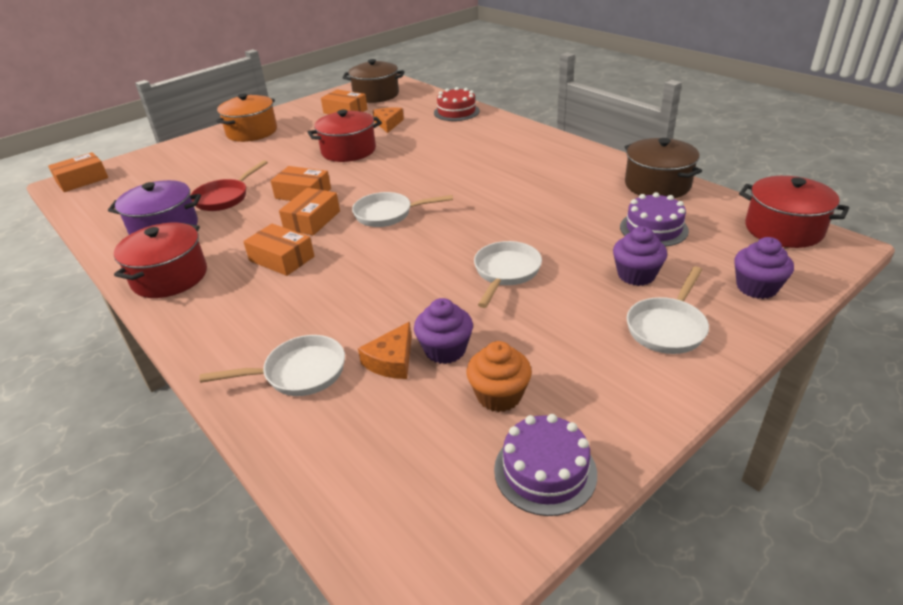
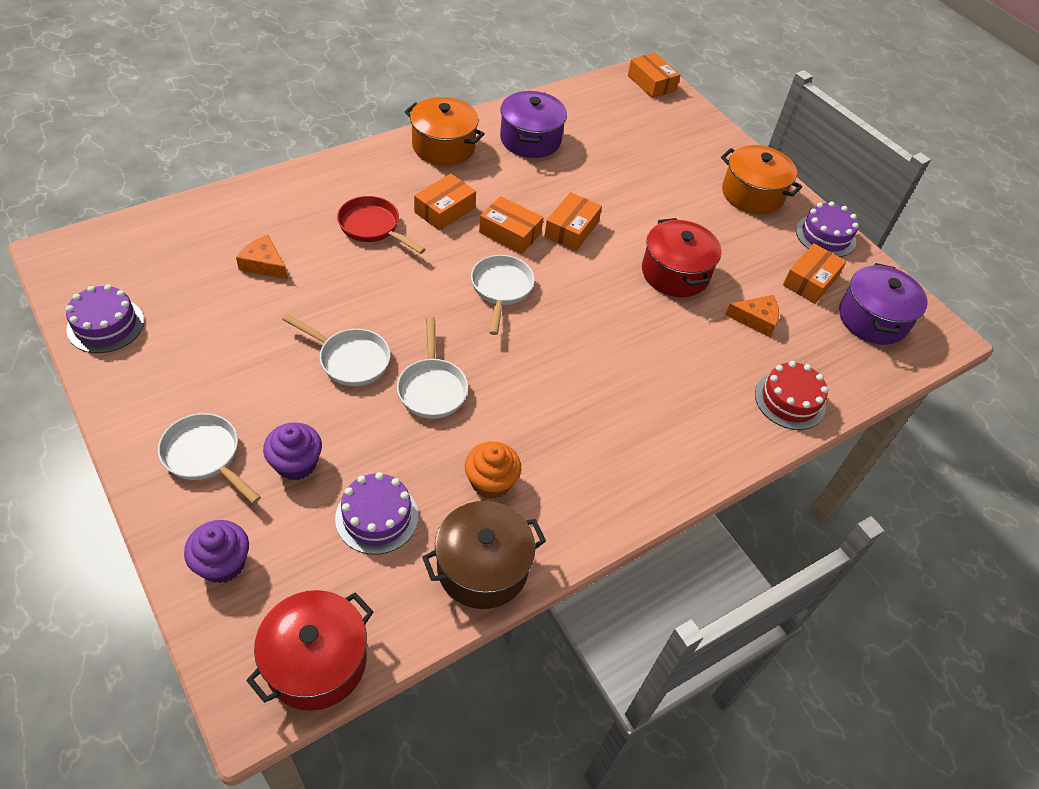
camera: 90 degrees right, 15 degrees up
red pot [114,223,207,298] -> orange pot [405,97,485,166]
red pan [191,160,268,211] -> red pan moved to [337,196,426,254]
white pan [200,335,345,396] -> white pan moved to [397,317,468,419]
brown pot [343,59,404,103] -> purple pot [839,263,928,345]
purple cupcake [414,298,473,364] -> none
orange cupcake [467,341,532,412] -> orange cupcake moved to [465,442,521,499]
none -> purple cake [796,202,859,257]

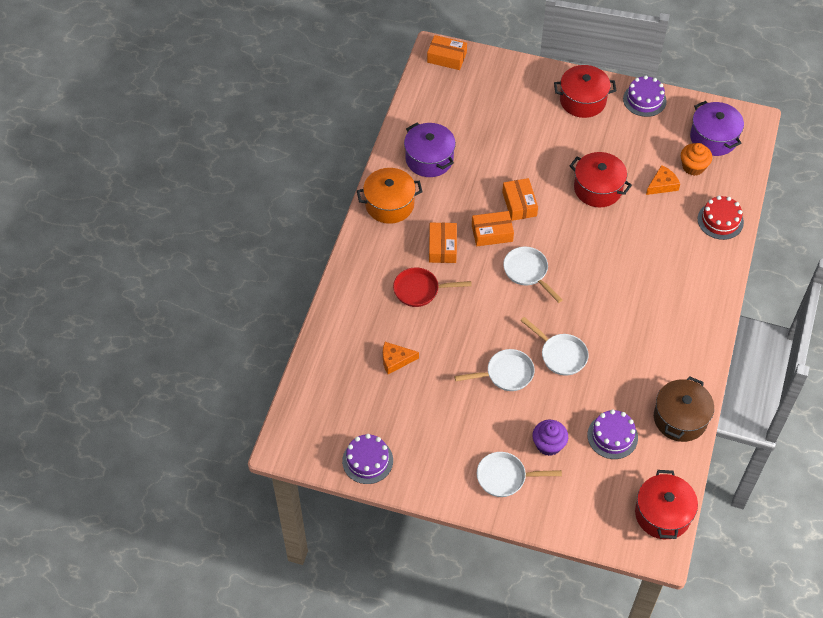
camera: 35 degrees left, 5 degrees up
purple cupcake [184,520,249,583] -> none
orange cupcake [465,442,521,499] -> orange cupcake moved to [681,143,712,176]
orange pot [721,145,802,214] -> red pot [554,65,616,118]
orange box [783,243,846,304] -> none

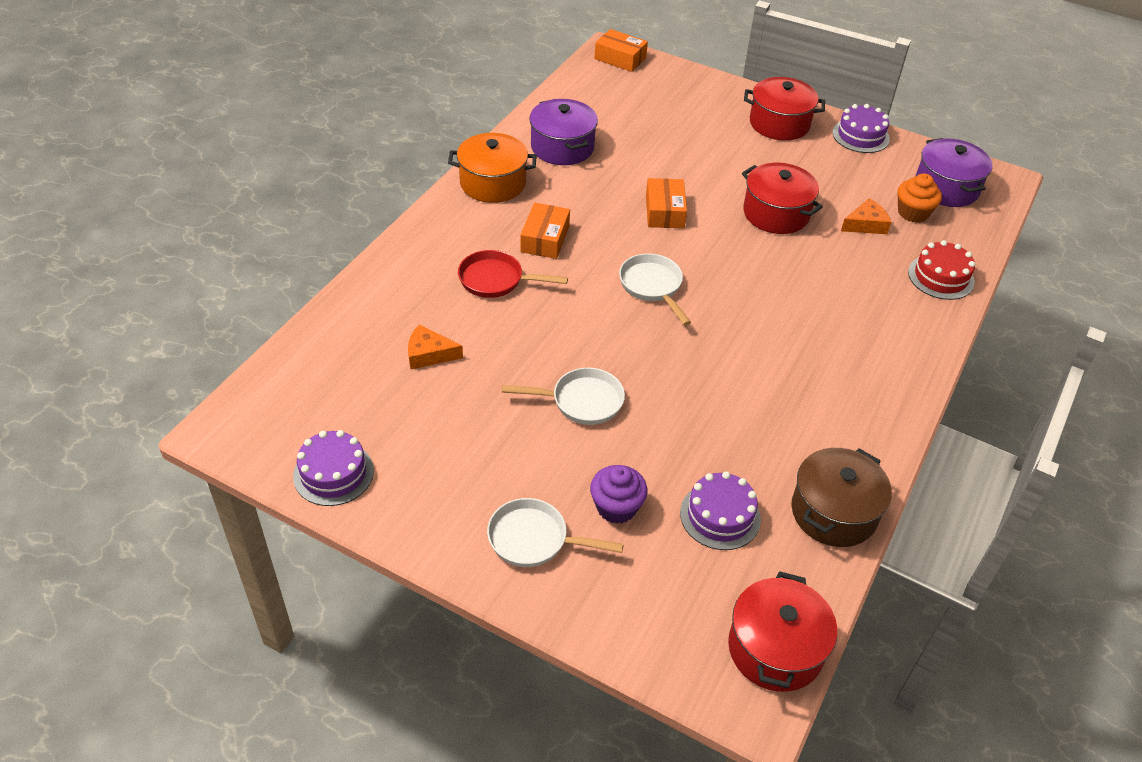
camera: 10 degrees right, 10 degrees down
orange box [472,211,514,246] -> none
white pan [520,317,589,376] -> none

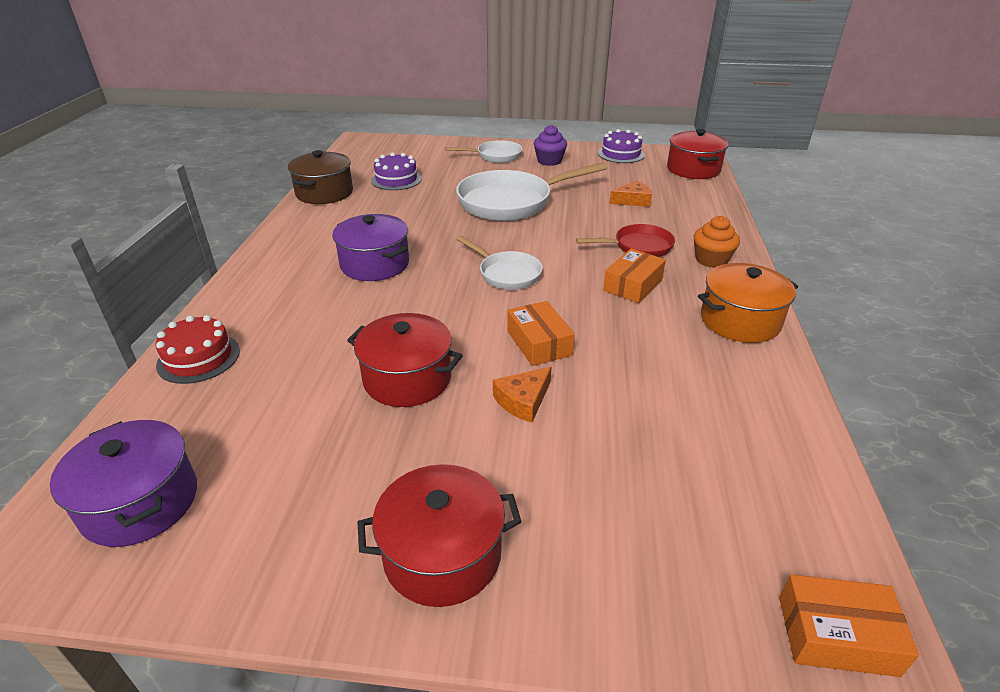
camera: 160 degrees right, 10 degrees down
white pan [502,368,625,425] -> white pan [456,162,608,221], size x1.80
orange box [520,203,570,259] -> orange box turned 45 degrees clockwise [603,248,666,303]
purple pot [529,99,598,165] -> purple pot moved to [332,214,409,281]
purple cupcake [590,465,648,524] -> purple cupcake moved to [534,125,567,166]
red pot [728,571,837,692] -> red pot moved to [667,129,729,179]
purple cake [832,104,890,153] -> none
orange cheese [841,198,891,234] -> orange cheese moved to [493,367,552,423]
orange cupcake [897,173,942,223] -> orange cupcake moved to [694,216,740,268]

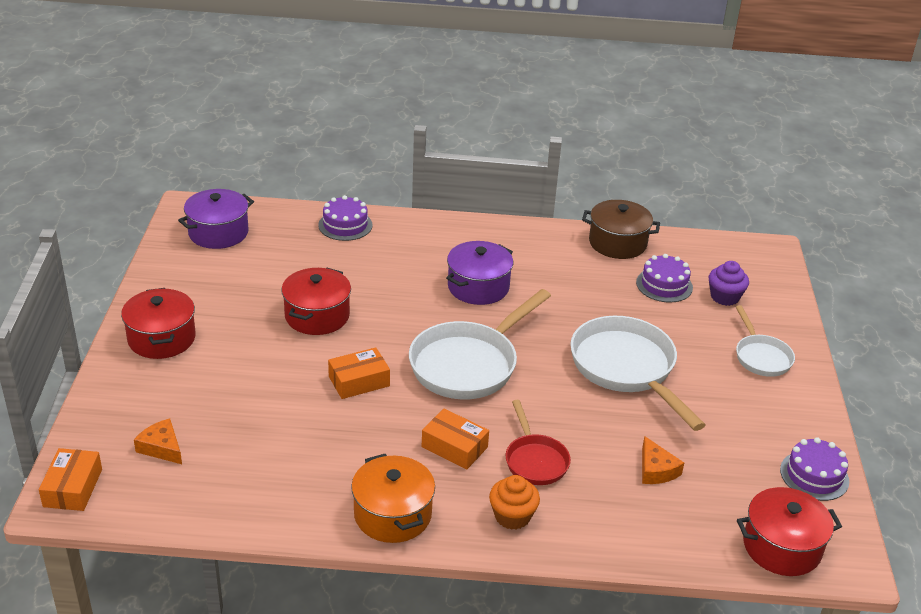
camera: 85 degrees right, 0 degrees up
red cake [155,315,240,384] -> purple cake [318,195,373,241]
white pan [456,235,543,290] -> white pan [409,289,551,399], size x1.80
orange cheese [493,367,552,423] -> orange cheese moved to [134,419,182,464]
purple cupcake [534,125,567,166] -> purple cupcake moved to [709,261,749,306]

